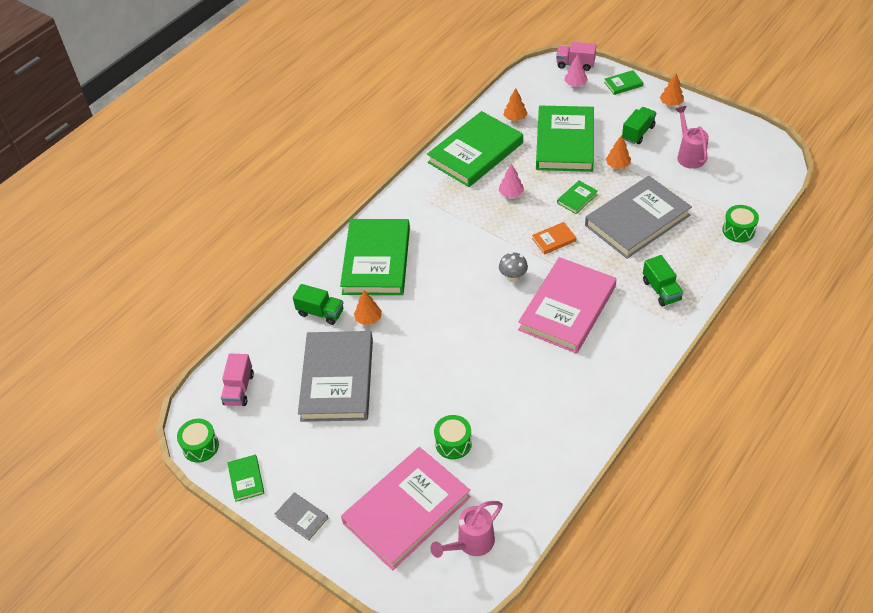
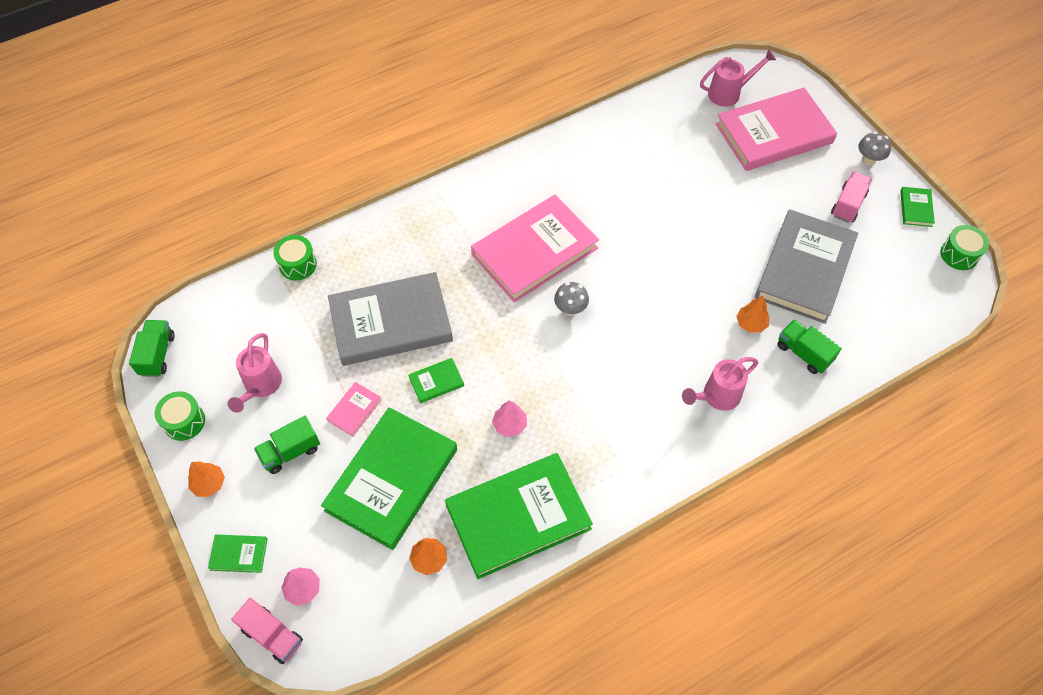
camera: 160 degrees left, 10 degrees up
pink truck [221,354,254,406] -> pink truck moved to [831,171,872,223]
grey book [275,492,328,540] -> grey mushroom [858,132,891,165]
green book [340,219,410,295] -> pink watering can [682,357,758,411]
green drum [434,415,472,459] -> green drum moved to [155,391,205,441]
orange book [532,222,577,255] -> none
orange tree [606,135,631,169] -> pink book [326,382,381,437]
green truck [643,255,683,307] -> green truck moved to [129,320,175,377]

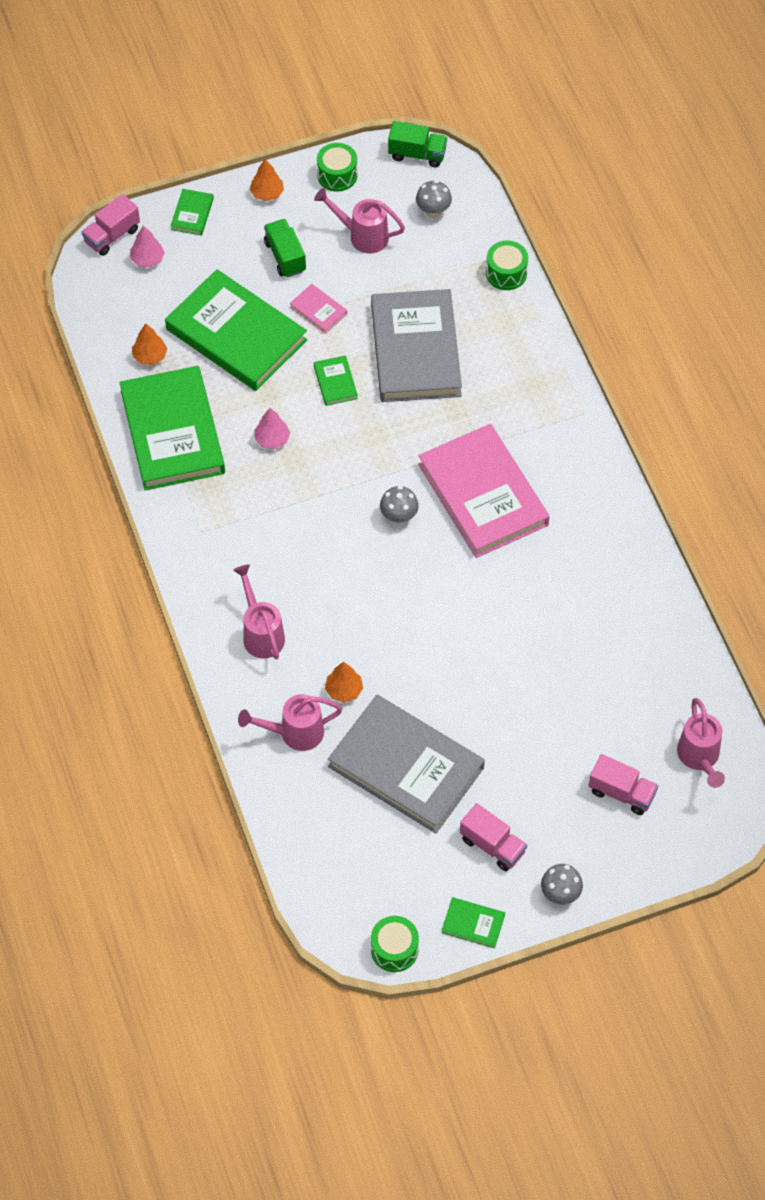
camera: 100 degrees right, 0 degrees up
pink book [715,88,837,171] -> pink truck [589,754,658,815]
green truck [777,320,842,374] -> pink watering can [238,694,343,751]
none -> grey mushroom [416,180,452,218]

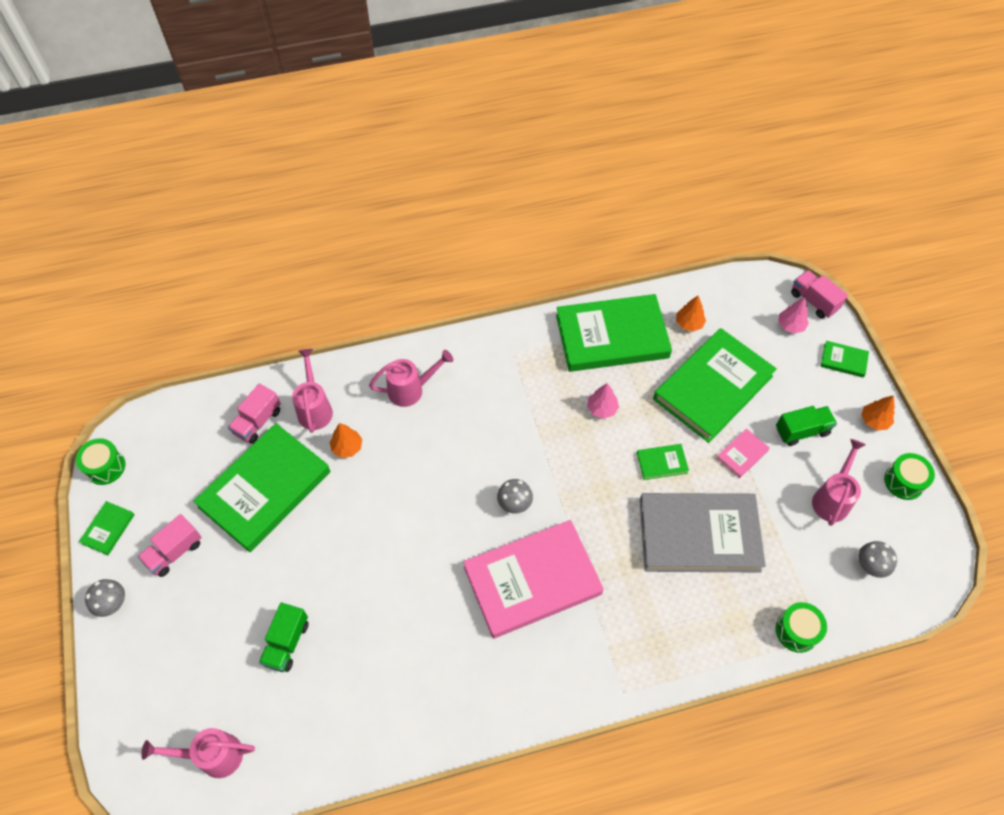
camera: 95 degrees right, 0 degrees up
grey book [328,695,485,833] -> green book [193,423,330,552]
green truck [388,121,447,167] -> green truck moved to [259,602,309,672]
pink truck [589,754,658,815] -> pink truck moved to [228,383,281,444]

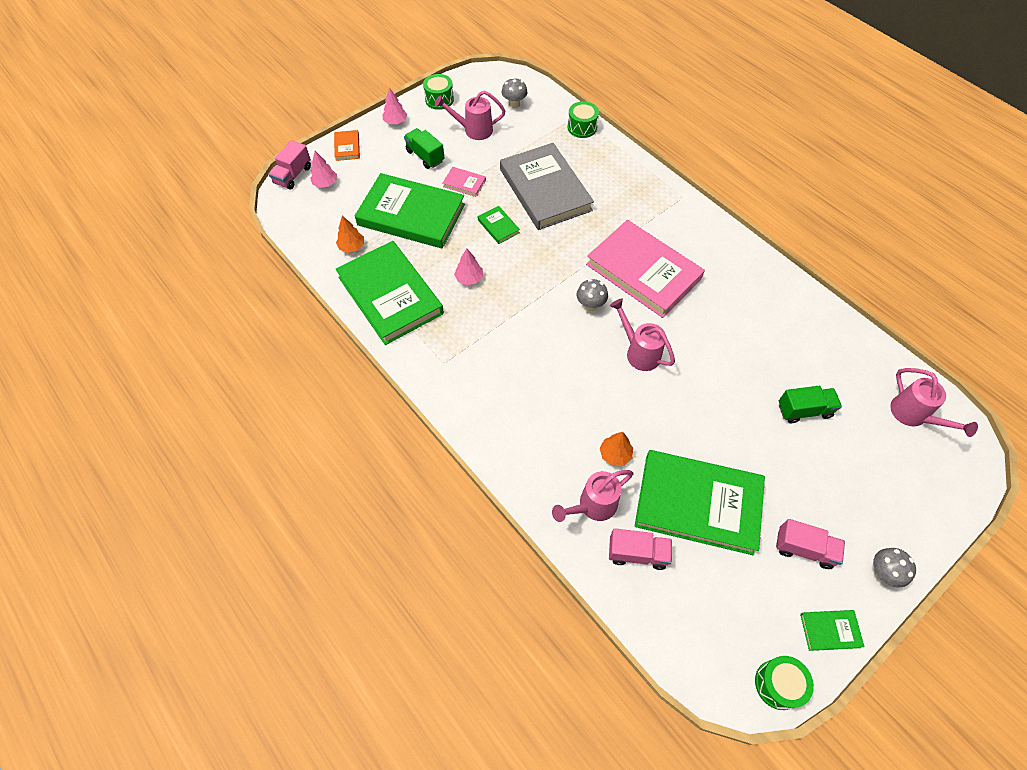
camera: 115 degrees left, 0 degrees up
pink watering can [369,350,453,407] -> pink watering can moved to [610,298,675,371]
green book [821,341,869,378] -> orange book [334,130,360,161]
orange tree [861,395,895,430] -> pink tree [382,87,407,124]

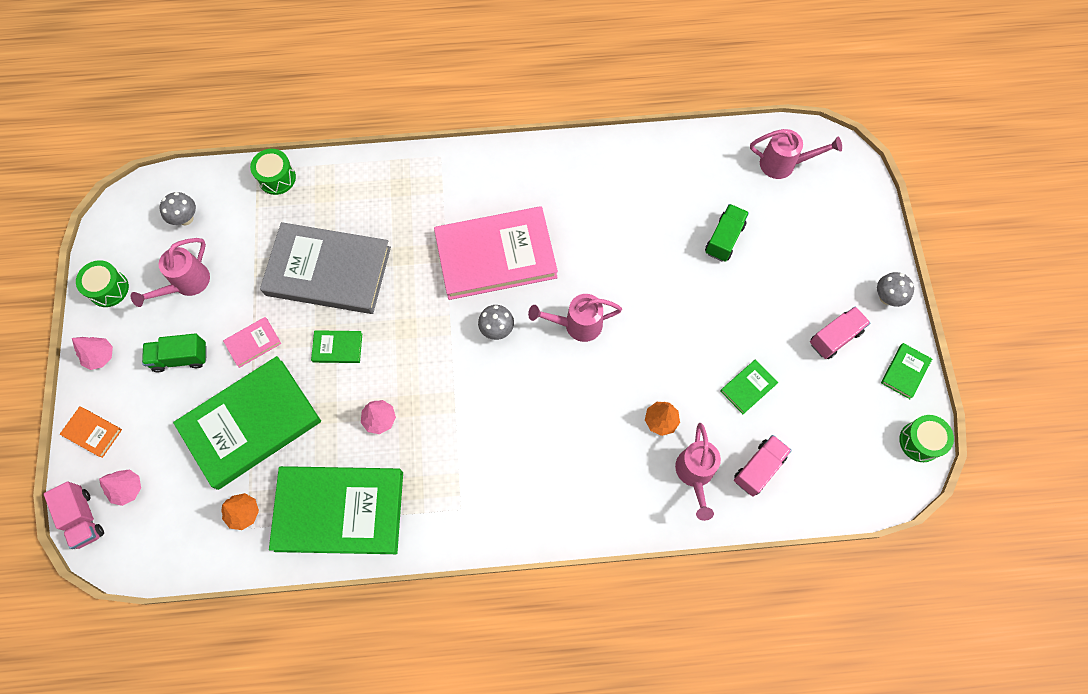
camera: 55 degrees left, 10 degrees up
green book [635,450,765,555] -> green book [720,360,778,414], size x0.41

